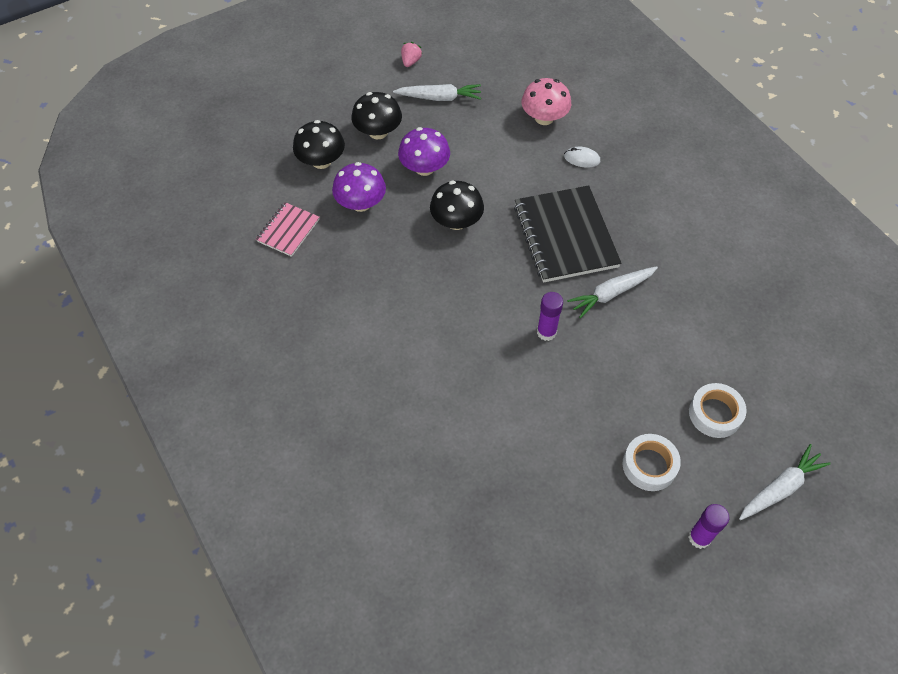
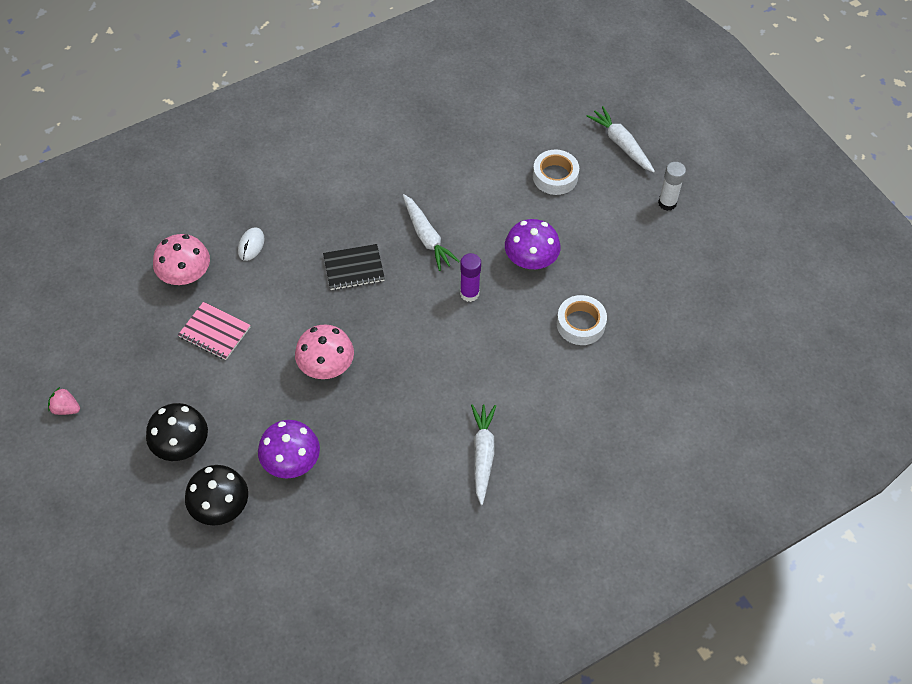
camera: 90 degrees left, 0 degrees up
pink notebook [256,202,320,257] -> pink notebook moved to [178,302,250,360]
white carrot [393,84,481,101] -> white carrot moved to [471,404,496,505]
purple mushroom [398,127,450,176] -> purple mushroom moved to [505,219,560,269]
black mushroom [430,181,484,230] -> pink mushroom [295,324,354,379]
black notebook [514,185,621,283] -> black notebook [323,244,385,290], size x0.53
white tape [623,434,681,491] -> white tape moved to [556,295,607,345]
purple glue stick [689,504,729,549] -> white glue stick [658,162,686,211]

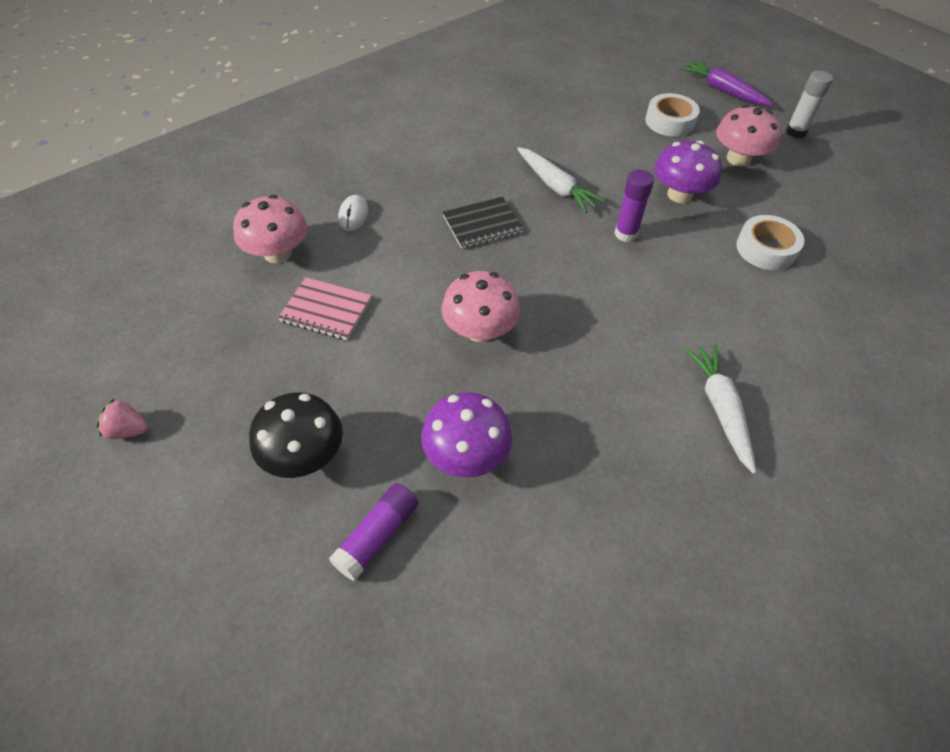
camera: 10 degrees left, 5 degrees down
black mushroom [185,465,248,526] -> purple glue stick [329,483,418,581]
white carrot [586,106,655,173] -> purple carrot [681,60,773,106]
none -> pink mushroom [716,105,781,167]

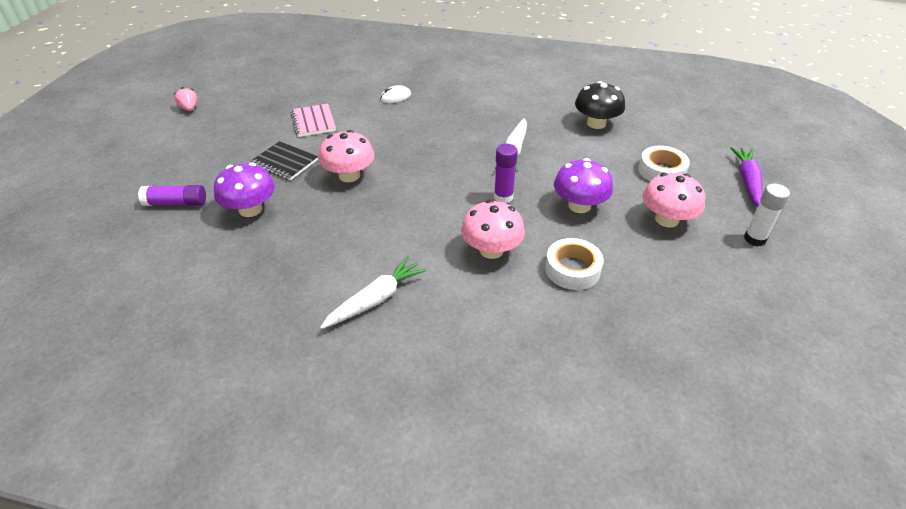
camera: 55 degrees right, 10 degrees down
pink mushroom [233,195,308,263] -> pink mushroom moved to [461,200,525,259]
black mushroom [249,392,343,478] -> black mushroom moved to [575,81,625,129]
black notebook [442,197,524,249] -> black notebook moved to [251,141,318,180]

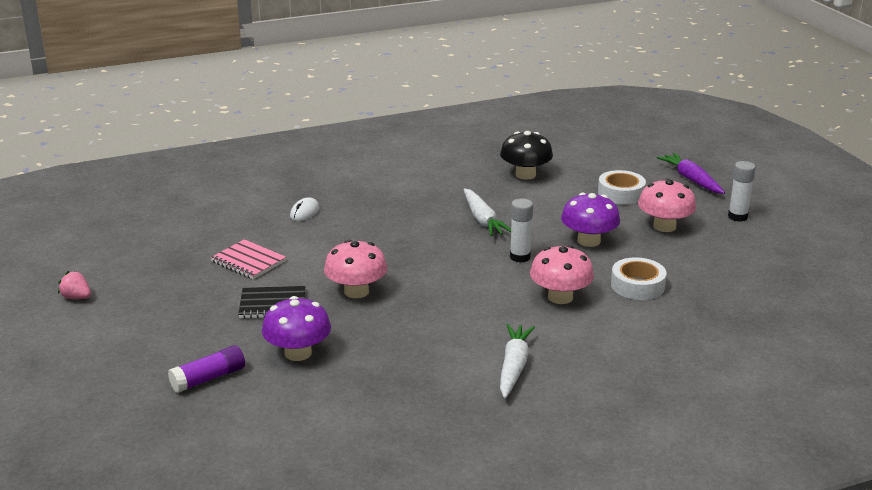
camera: 35 degrees left, 15 degrees down
purple glue stick [494,144,518,203] -> white glue stick [510,198,533,263]

